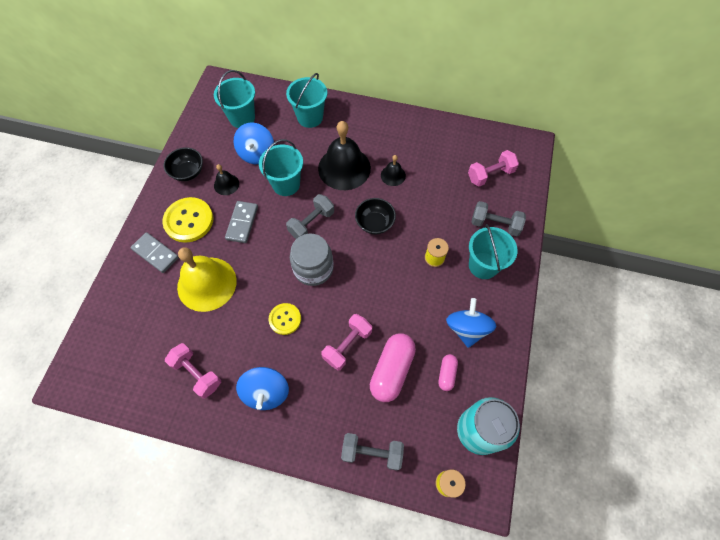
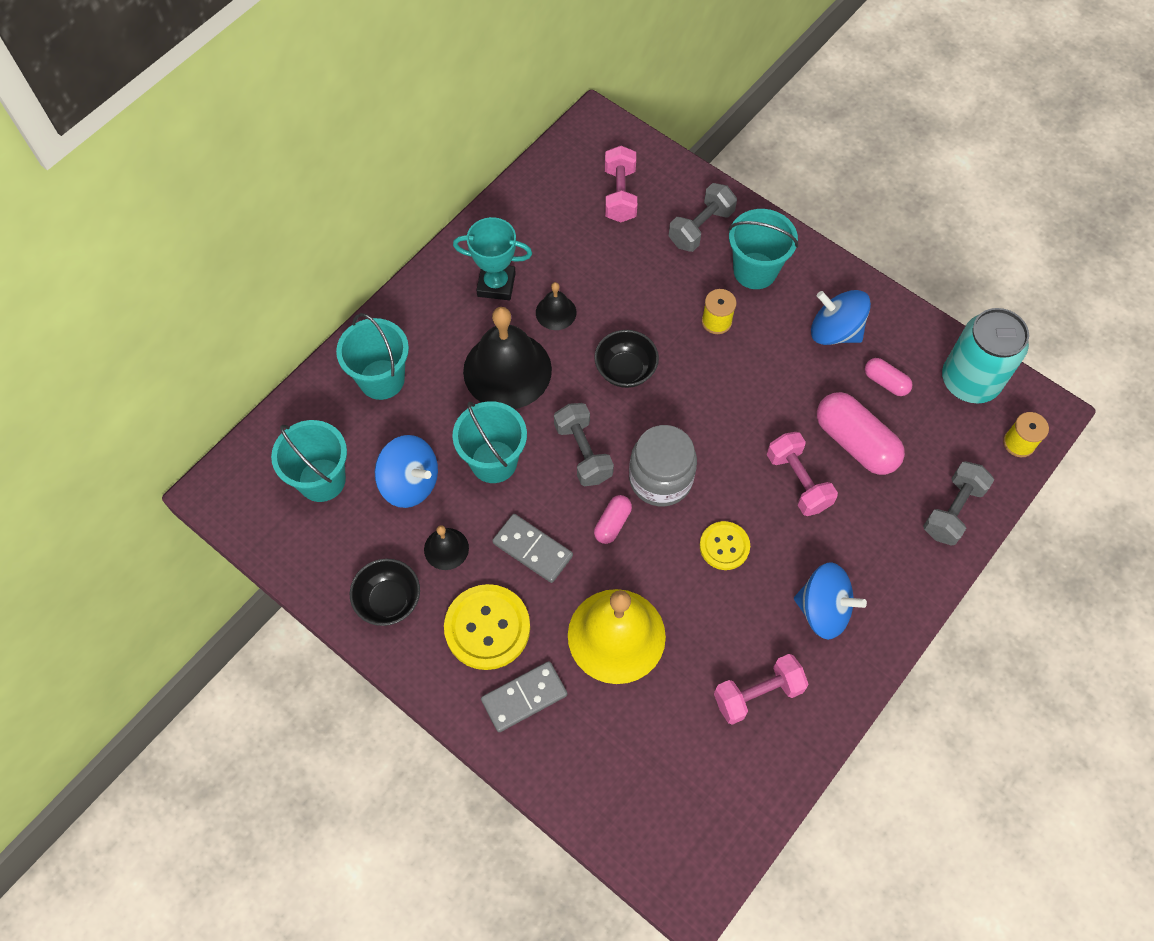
camera: 65 degrees left, 0 degrees up
none -> turquoise trophy [453,217,532,300]
none -> pink capsule [594,495,632,544]

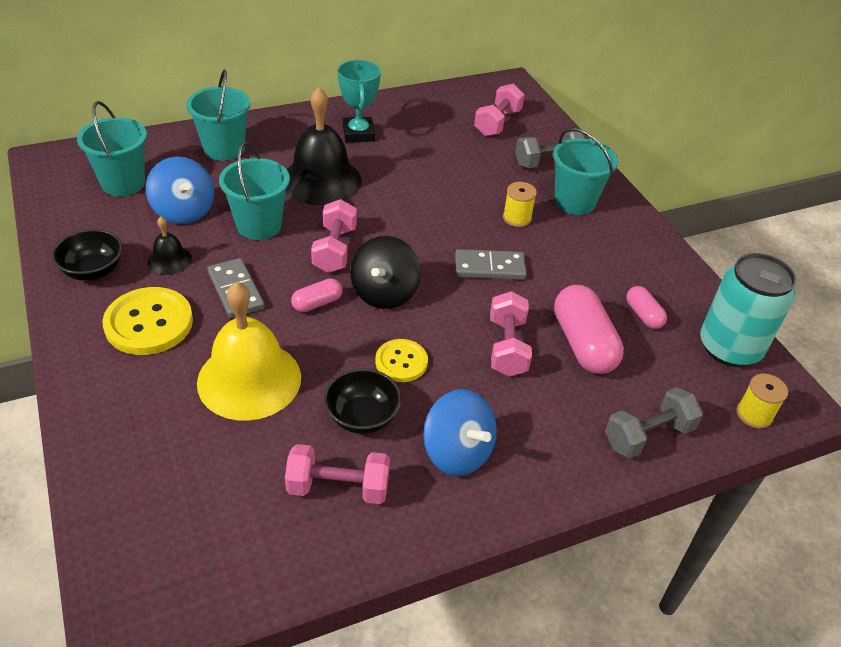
camera: 25 degrees right, 20 degrees down
turquoise trophy [453,217,532,300] -> turquoise trophy turned 45 degrees clockwise [338,60,381,142]
grey domino [481,661,567,732] -> grey domino moved to [455,249,527,280]
black bell [536,282,576,330] -> none
grey dumbbell [554,403,614,486] -> pink dumbbell [311,199,357,273]
black bowl [594,330,659,388] -> black bowl moved to [324,368,401,434]
grey jar [629,425,697,506] -> black spinning top [350,236,421,309]
blue spinning top [811,290,871,345] -> none

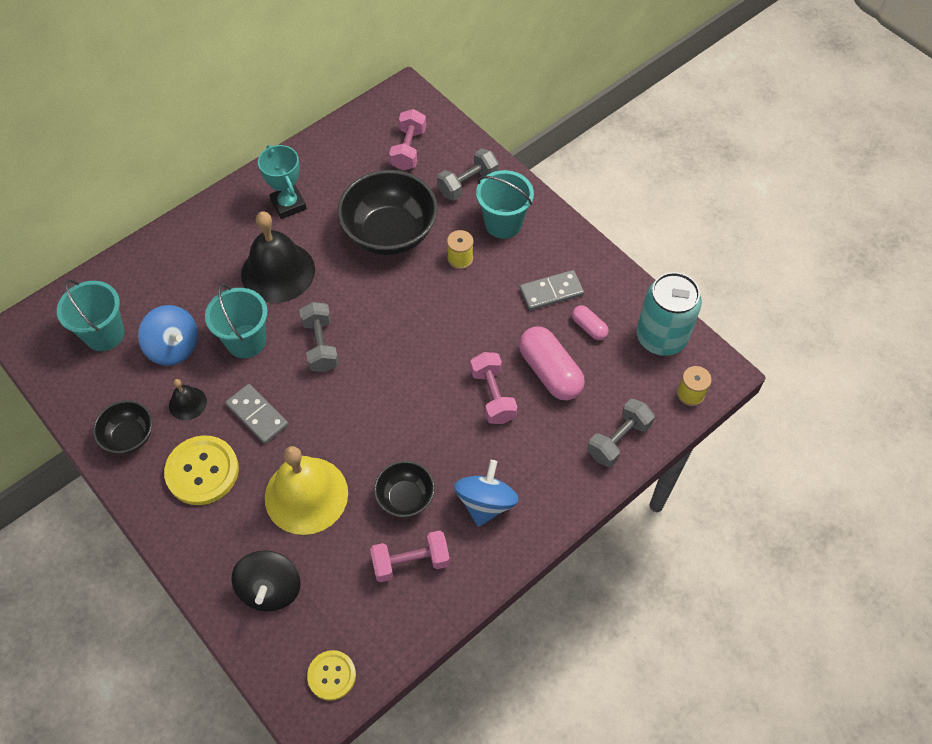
camera: 15 degrees left, 15 degrees up
turquoise bucket [186,70,251,161] -> none
pink capsule [291,278,342,312] -> none
pink dumbbell [311,199,357,273] -> grey dumbbell [299,302,339,372]
black spinning top [350,236,421,309] -> black spinning top moved to [231,550,301,612]
yellow button [375,339,428,382] -> yellow button moved to [307,650,356,701]
blue spinning top [423,389,497,476] -> blue spinning top turned 105 degrees counterclockwise [454,460,519,527]
grey domino [455,249,527,280] -> grey domino moved to [520,270,584,311]
none -> black bowl [337,170,438,256]

